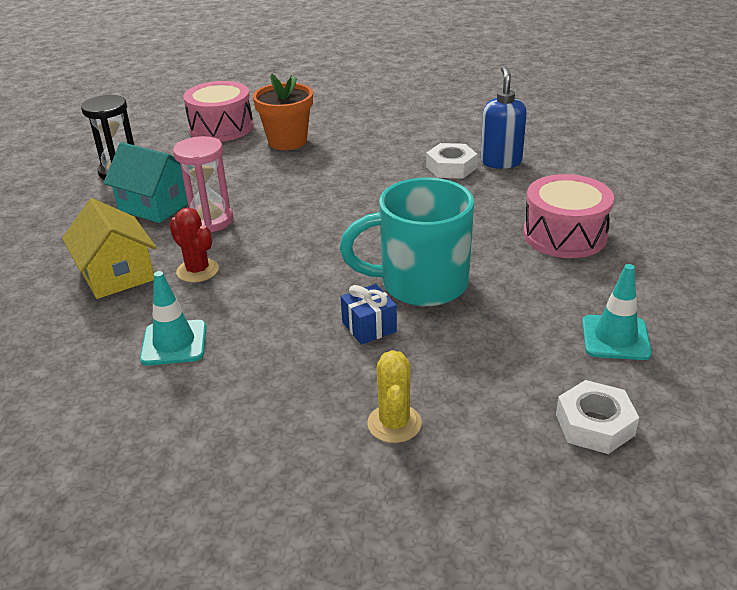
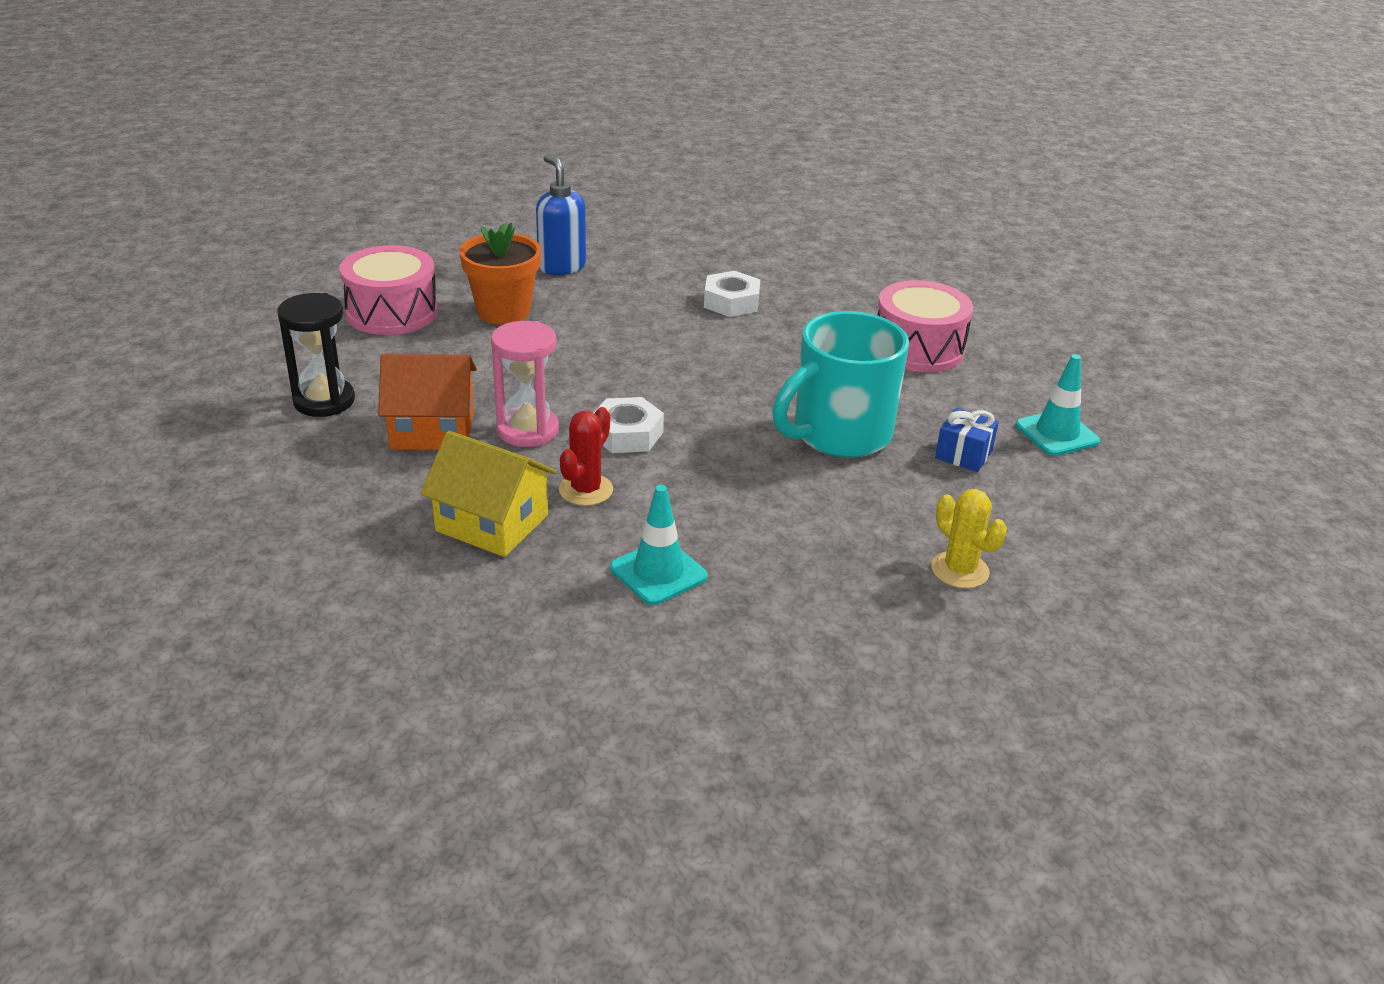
camera: 35 degrees left, 0 degrees up
turquoise house [103,142,188,223] -> orange house [378,354,477,450]
red cactus [169,208,219,282] -> red cactus turned 75 degrees counterclockwise [559,407,613,506]
blue gift [341,284,397,345] -> blue gift moved to [935,408,999,472]
blue soap dispenser [480,66,527,169] -> blue soap dispenser moved to [536,154,586,275]
white nut [556,380,639,454] -> white nut moved to [593,397,664,453]

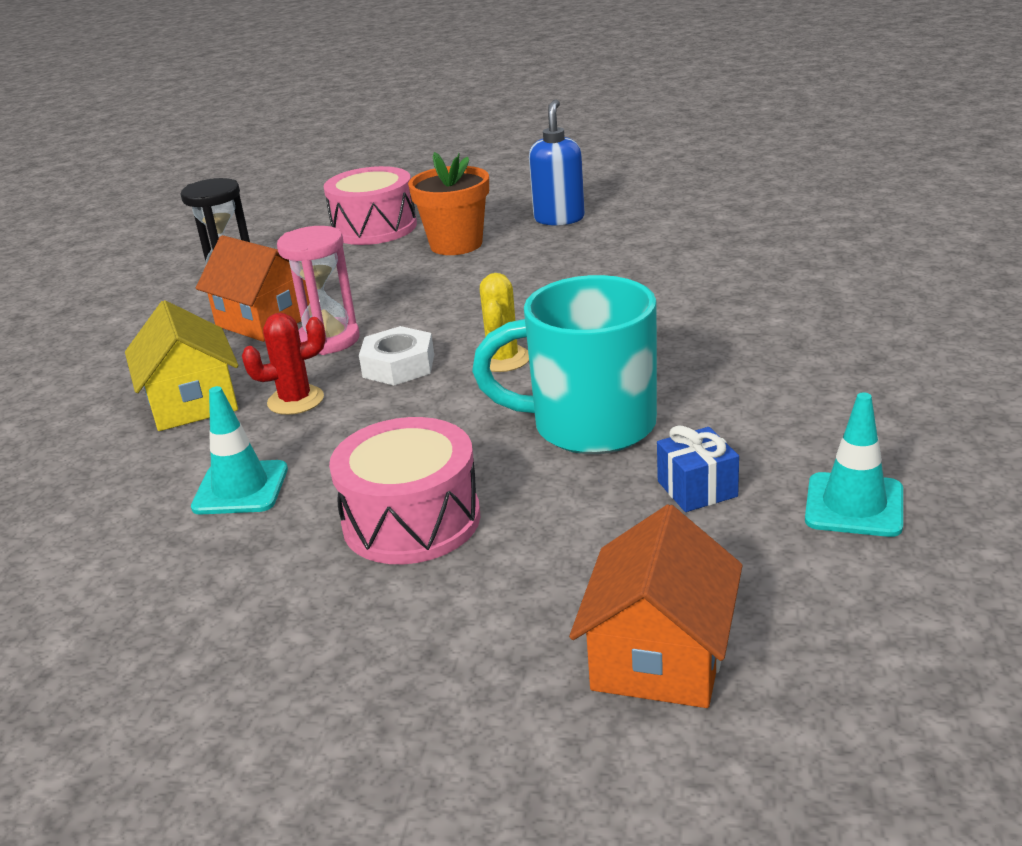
camera: 45 degrees right, 5 degrees down
white nut [704,271,760,317] -> none
pink drum [877,280,973,372] -> pink drum moved to [329,417,480,564]
yellow cactus [931,489,1007,589] -> yellow cactus moved to [479,273,529,372]
none -> orange house [569,504,743,708]

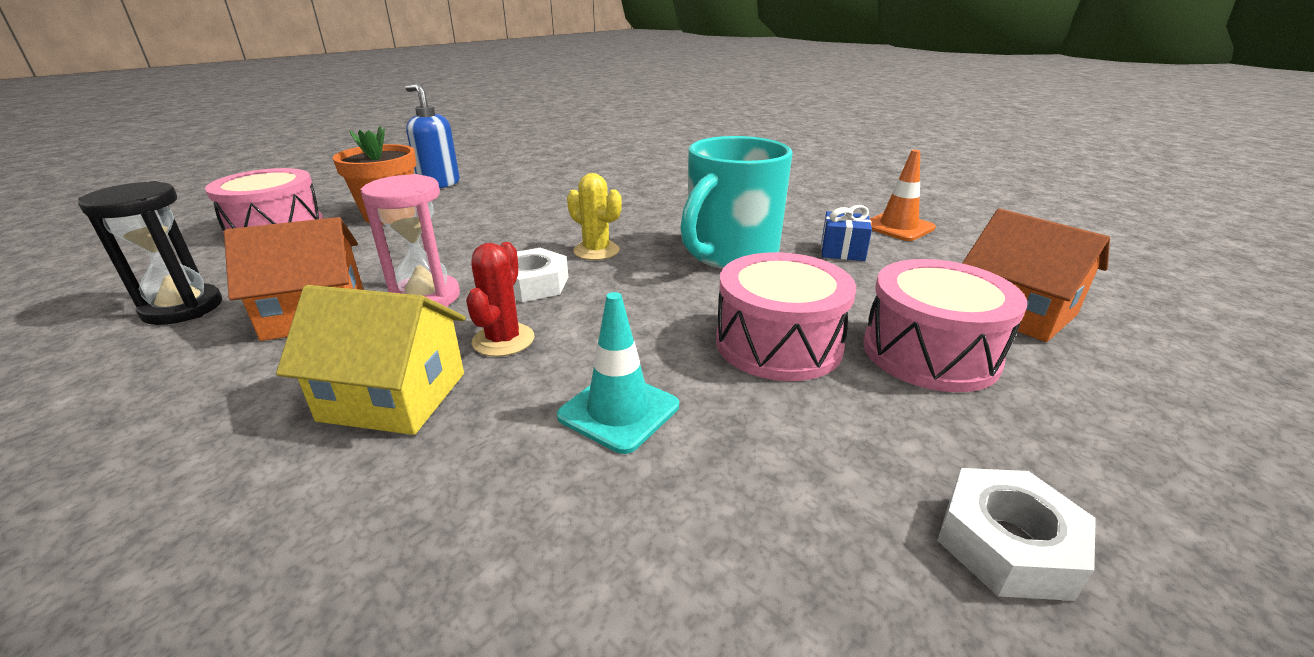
camera: 60 degrees left, 0 degrees up
turquoise traffic cone [805,393,903,537] -> orange traffic cone [870,150,936,241]
none -> pink drum [863,259,1027,392]
none -> white nut [937,468,1096,601]

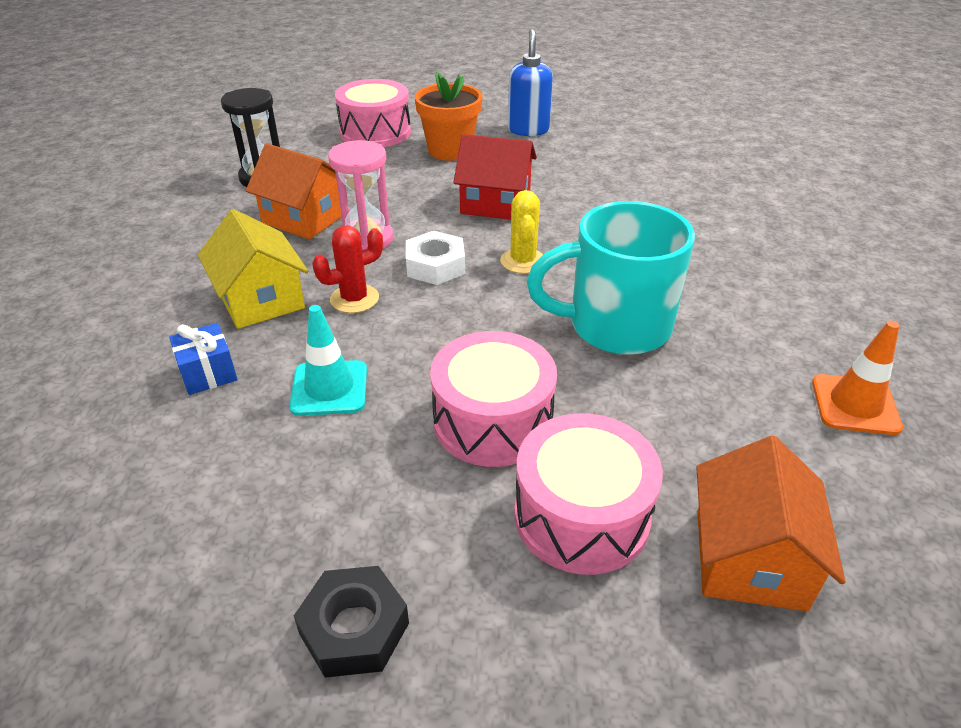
camera: 50 degrees right, 10 degrees up
blue gift [821,205,872,261] -> blue gift moved to [169,323,238,395]
white nut [937,468,1096,601] -> black nut [294,566,409,678]
none -> red house [453,134,537,220]

